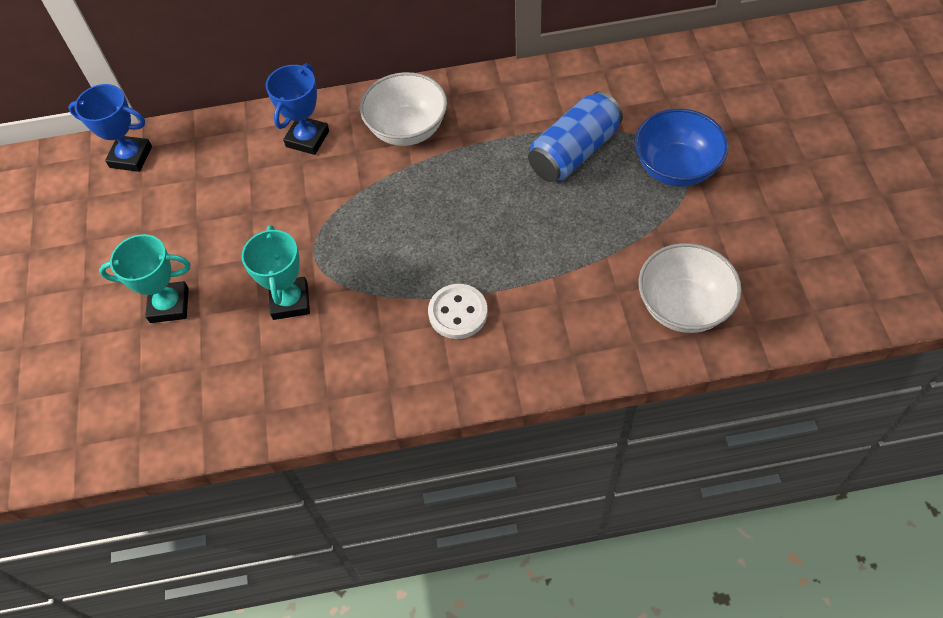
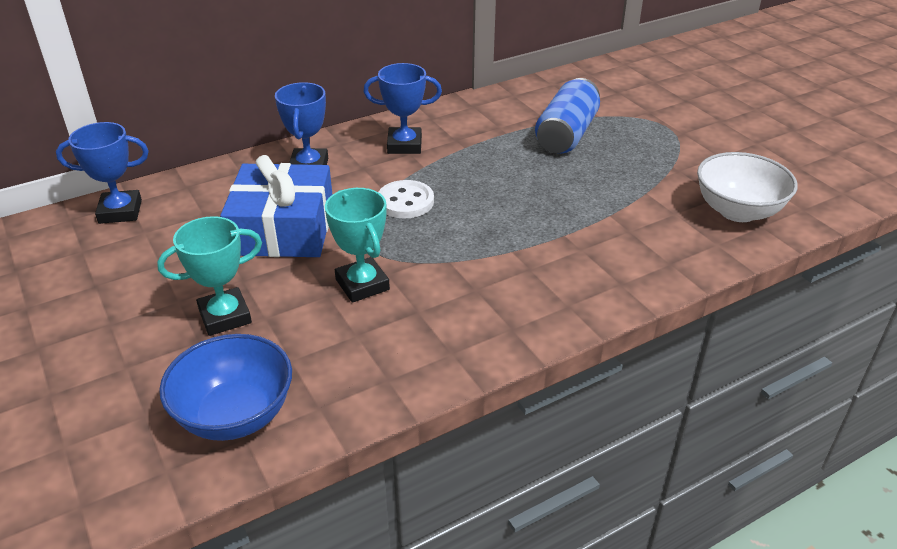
camera: 25 degrees left, 20 degrees down
white bowl [360,72,447,146] -> blue trophy [363,63,442,154]
white button [428,284,488,339] -> white button moved to [378,180,434,219]
blue bowl [635,109,729,187] -> blue bowl moved to [159,334,292,441]
none -> blue gift [220,155,332,257]

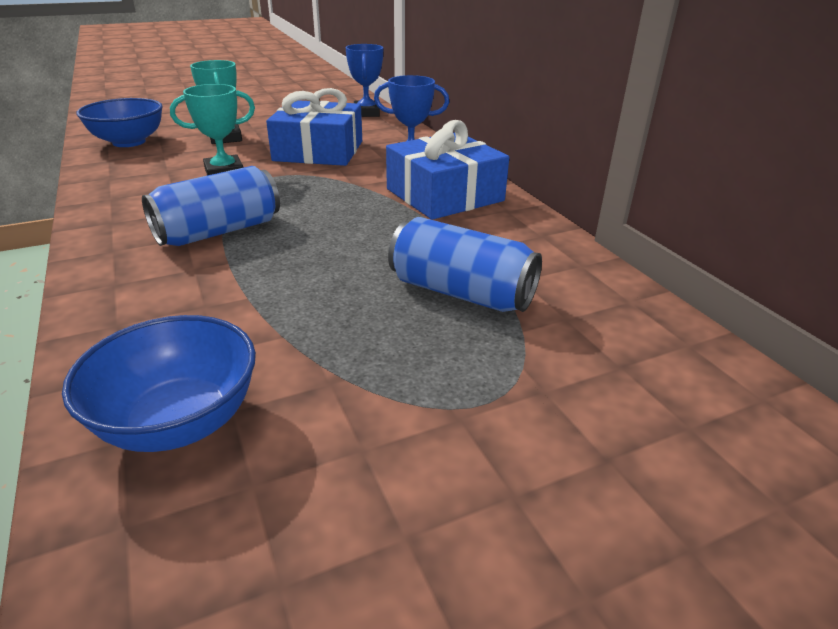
camera: 95 degrees right, 5 degrees down
blue trophy [363,63,442,154] -> blue gift [386,120,509,220]
white button [378,180,434,219] -> none
white bowl [697,152,798,222] -> blue bowl [62,315,256,452]
none -> blue can [142,166,280,246]

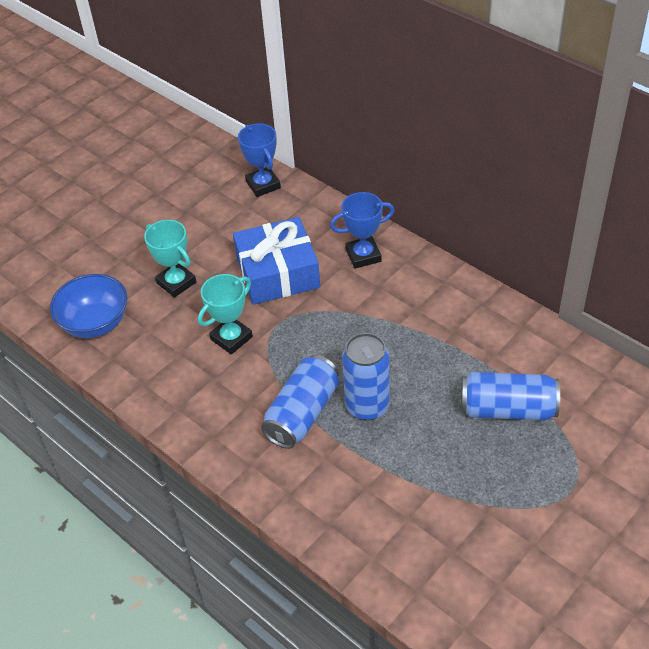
camera: 20 degrees left, 15 degrees up
blue bowl [62,315,256,452] -> none
blue gift [386,120,509,220] -> none
none -> blue can [342,333,390,421]

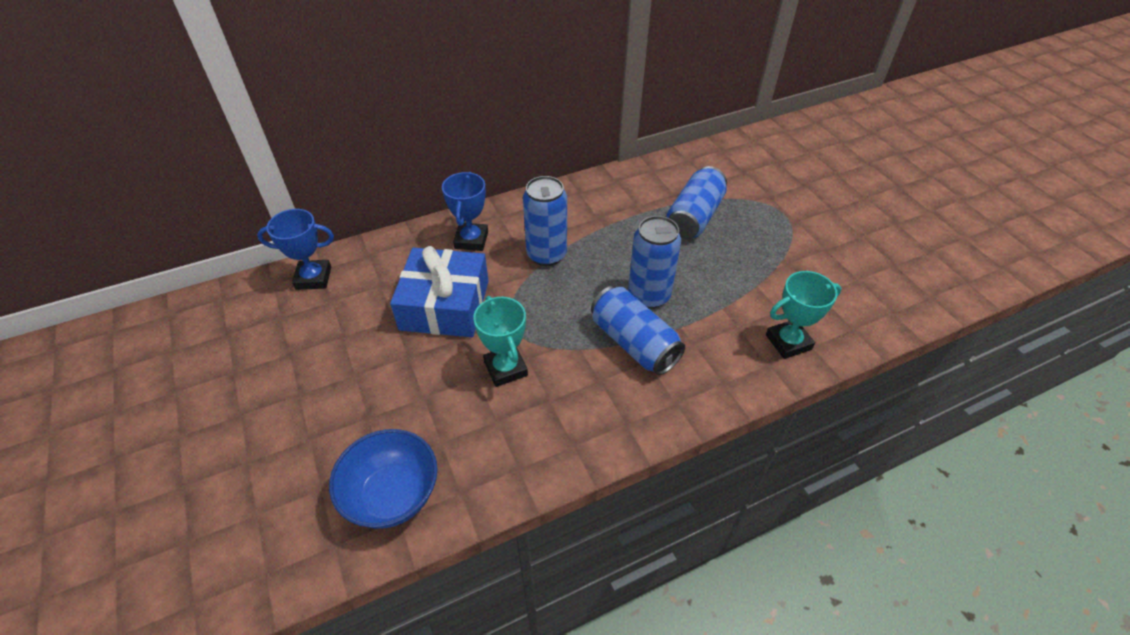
camera: 70 degrees left, 0 degrees up
turquoise trophy [144,220,196,298] -> turquoise trophy moved to [766,271,841,359]
none -> blue can [523,176,567,266]

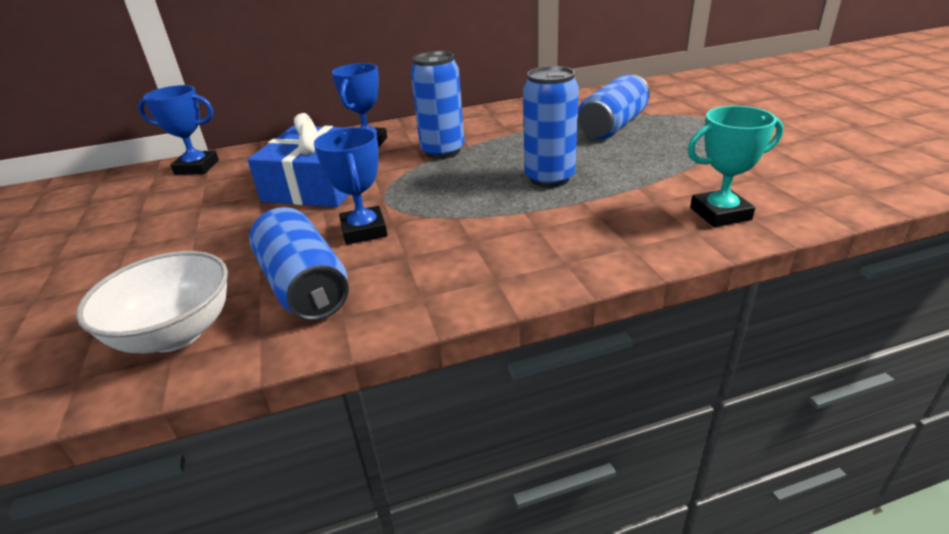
camera: 10 degrees right, 15 degrees down
blue bowl [329,429,438,529] -> white bowl [76,251,228,353]
turquoise trophy [473,296,528,387] -> blue trophy [314,127,387,245]
blue can [591,286,685,375] -> blue can moved to [249,207,349,321]

